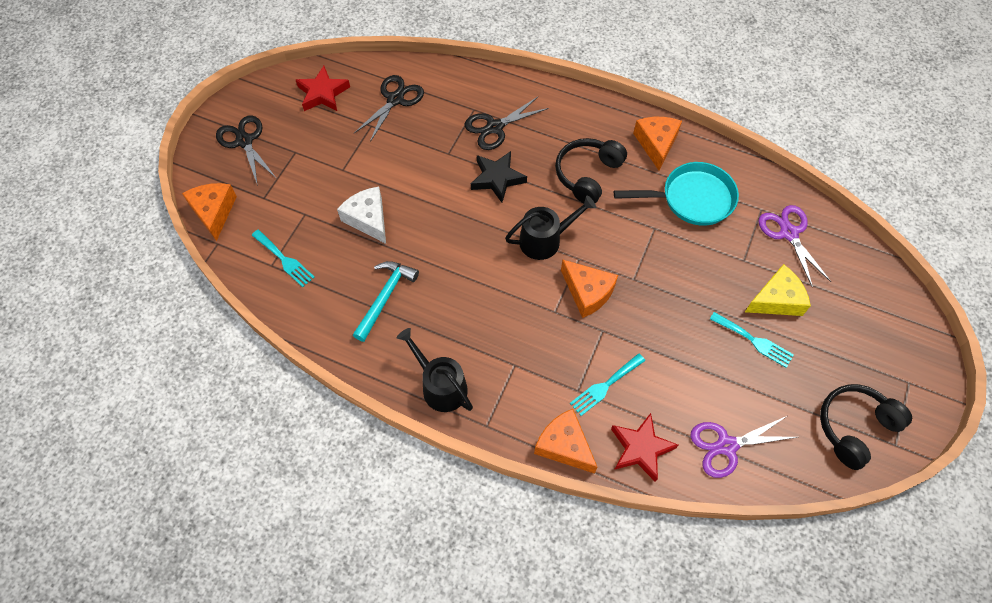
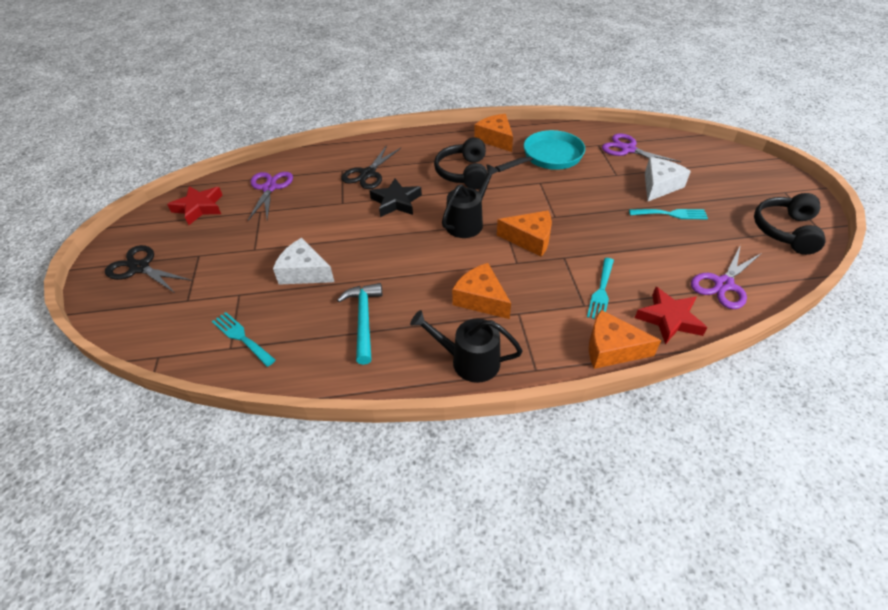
camera: 30 degrees left, 15 degrees down
orange cheese [182,183,237,241] -> orange cheese moved to [452,263,511,319]
turquoise fork [252,230,315,287] -> turquoise fork turned 150 degrees counterclockwise [212,312,276,367]
black scissors [354,75,424,142] -> purple scissors [248,172,293,221]
yellow cheese [745,264,811,316] -> white cheese [645,157,691,201]

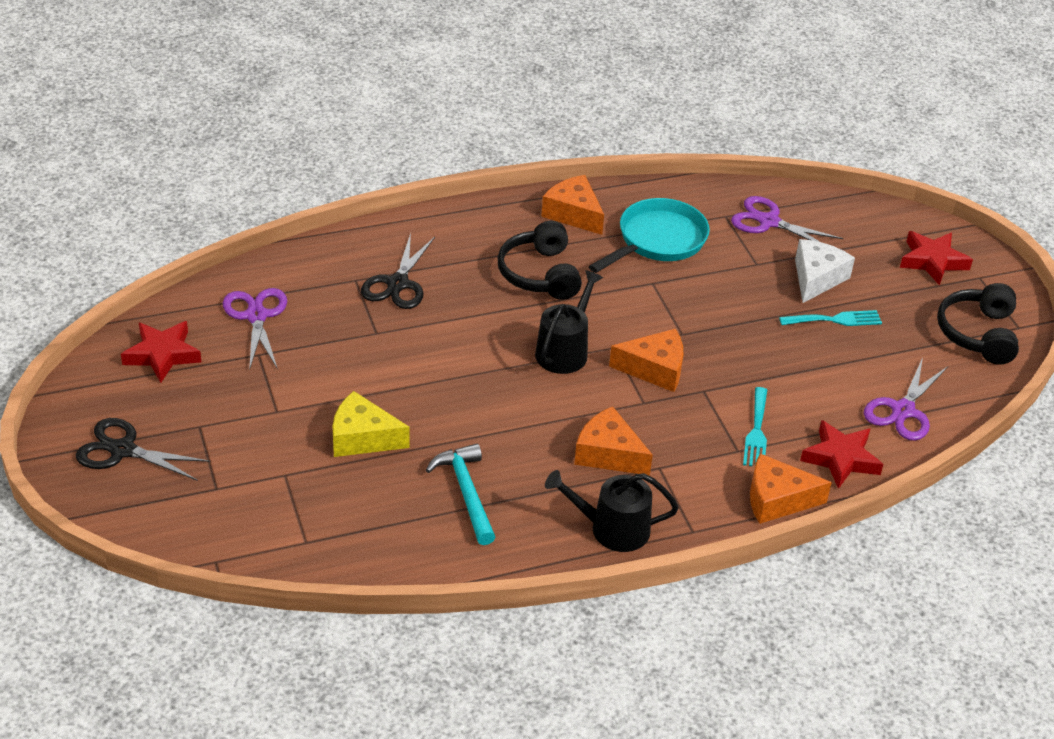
camera: 15 degrees left, 5 degrees down
turquoise fork [212,312,276,367] -> none
white cheese [273,238,334,285] -> yellow cheese [333,391,410,457]
black star [369,178,422,217] -> none
none -> red star [900,231,973,285]

